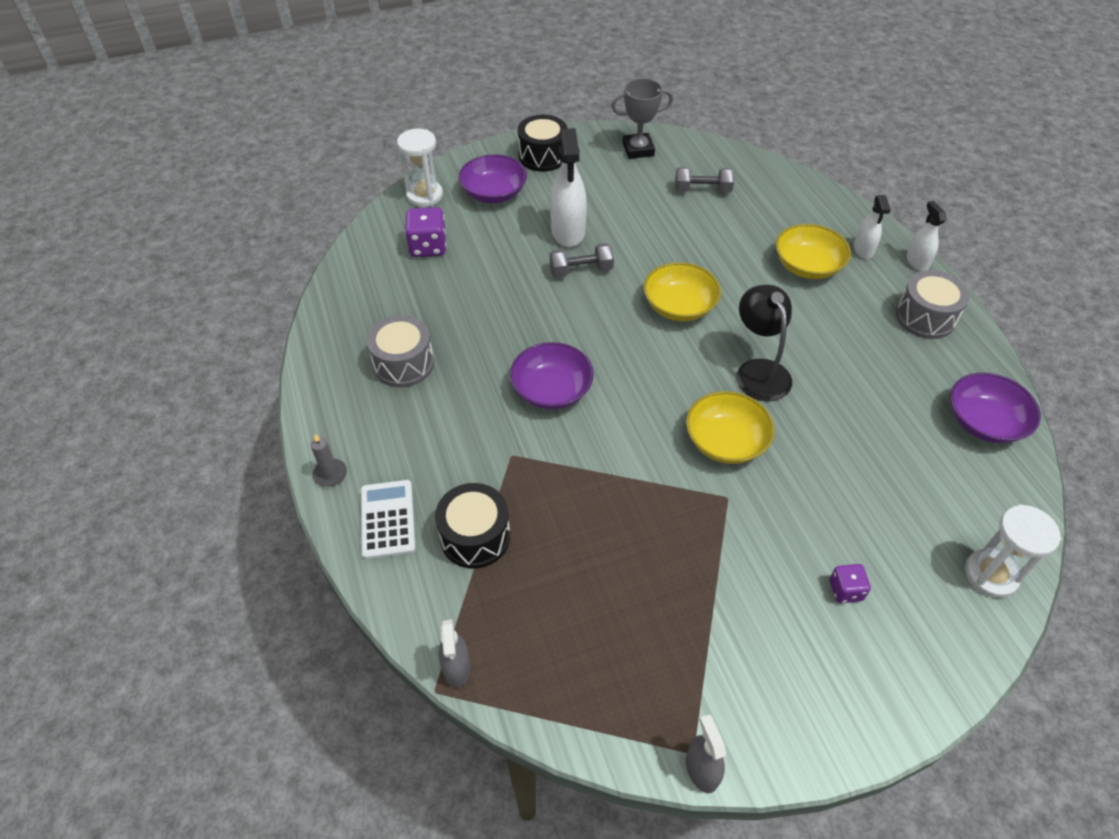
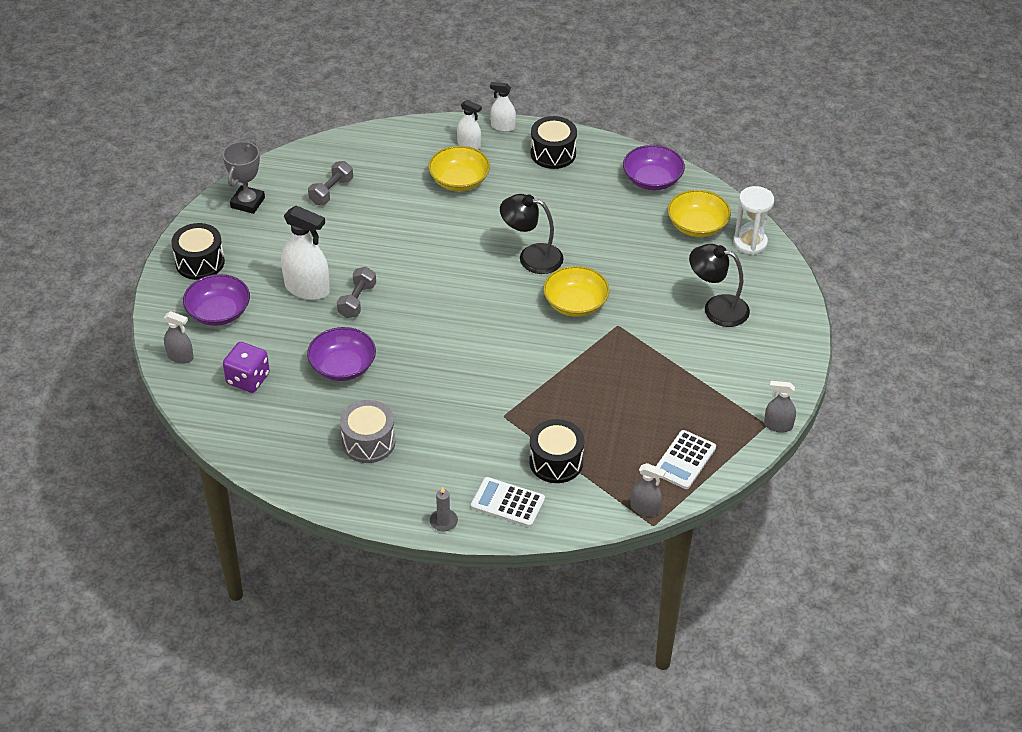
camera: 60 degrees left, 5 degrees down
white hourglass [397,129,443,207] -> grey spray bottle [164,311,194,364]
purple bowl [510,342,594,410] -> purple bowl moved to [307,327,376,381]
yellow bowl [643,262,721,321] -> yellow bowl moved to [668,190,731,237]
purple dice [829,564,871,603] -> black lamp [689,244,750,327]
grey drum [896,270,970,339] -> black drum [531,116,577,169]
none -> white calculator [656,430,716,489]

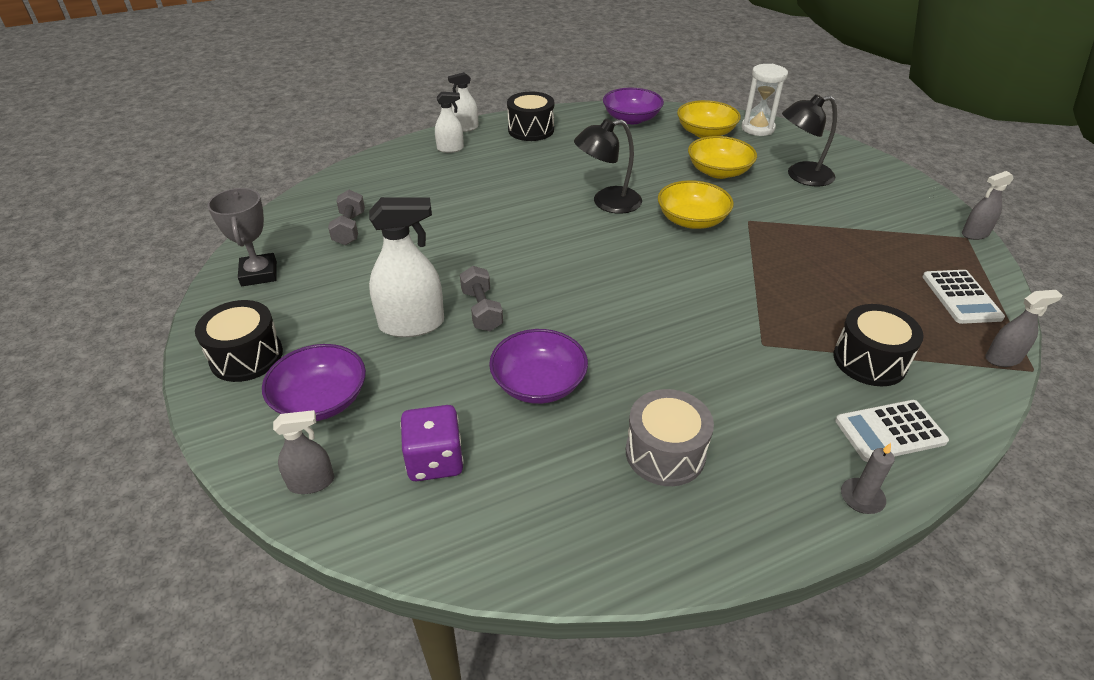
camera: 35 degrees left, 5 degrees down
yellow bowl [428,146,490,191] -> yellow bowl moved to [688,136,757,179]

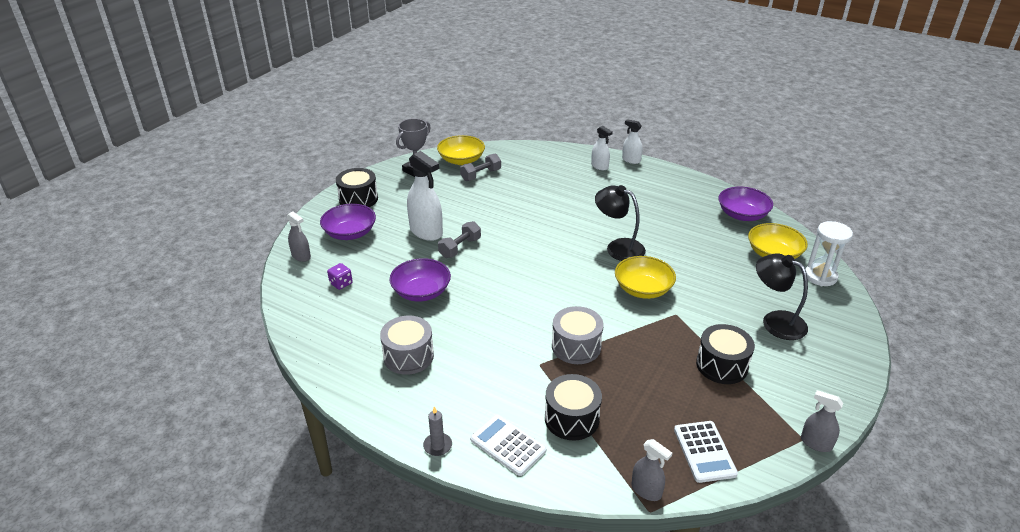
camera: 55 degrees right, 5 degrees down
purple dice [400,405,464,481] -> purple dice [327,263,353,290], size x0.60
black drum [507,92,554,141] -> black drum moved to [696,324,755,384]
yellow bowl [688,136,757,179] -> yellow bowl moved to [437,135,485,165]
white calculator [922,270,1005,324] -> white calculator turned 60 degrees counterclockwise [674,421,738,483]
none -> grey drum [552,306,604,364]

